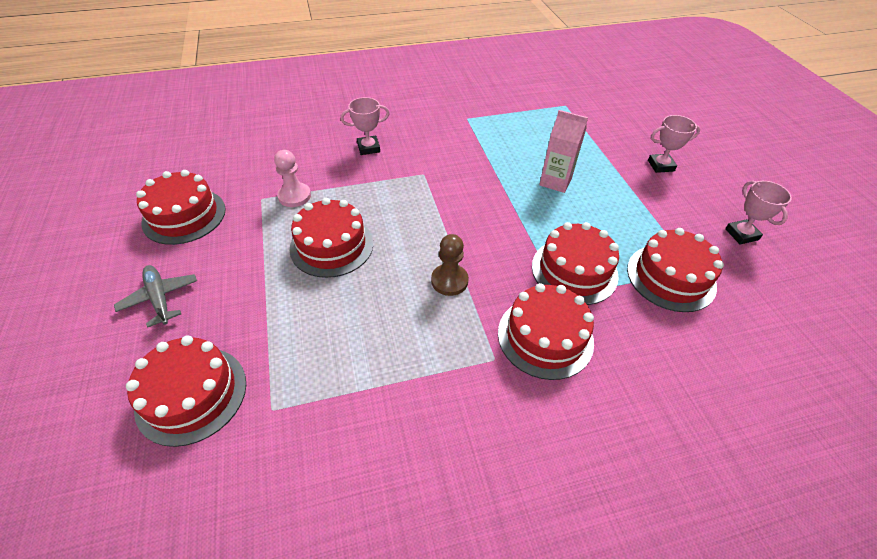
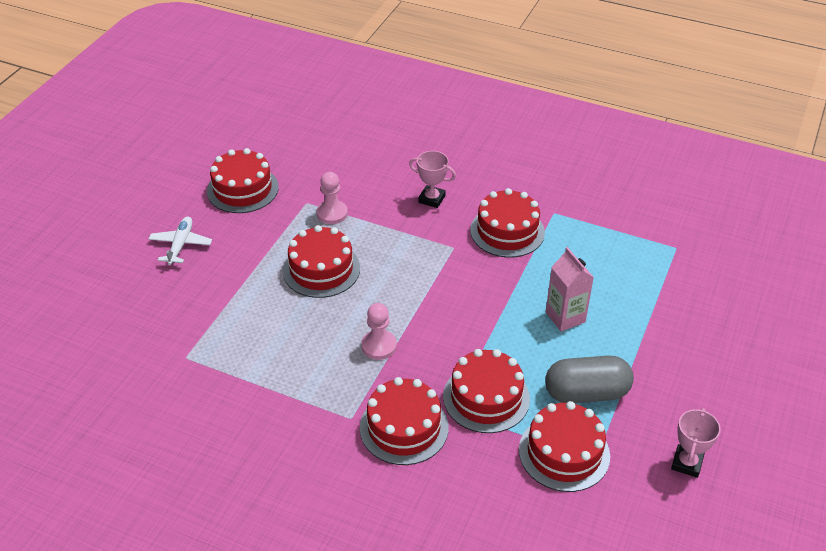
camera: 40 degrees right, 5 degrees down
grey plane [114,265,197,328] -> white plane [149,216,212,265]
red cake [126,335,246,447] -> red cake moved to [470,188,545,258]
brown pawn [431,234,469,296] -> pink pawn [361,303,397,360]
pink trophy [648,115,701,173] -> none
none -> grey capsule [545,355,634,403]

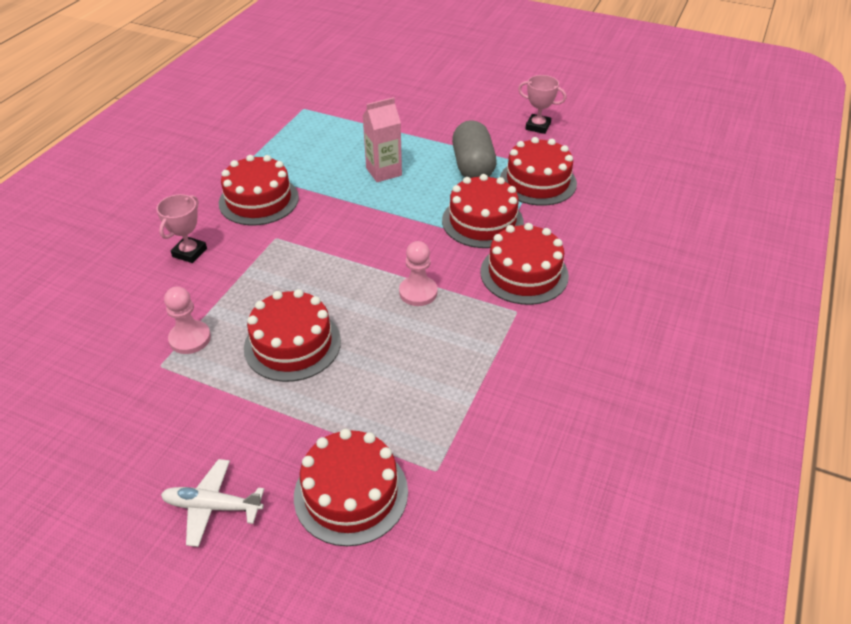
camera: 90 degrees left, 0 degrees up
red cake [207,148,279,213] -> red cake moved to [294,429,408,546]

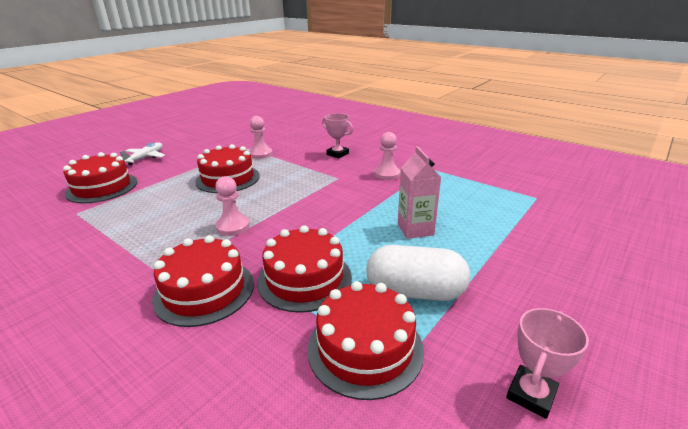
camera: 105 degrees right, 15 degrees down
red cake [219,155,299,225] -> pink pawn [374,132,401,180]
grey capsule [452,120,496,178] -> white capsule [366,245,470,301]

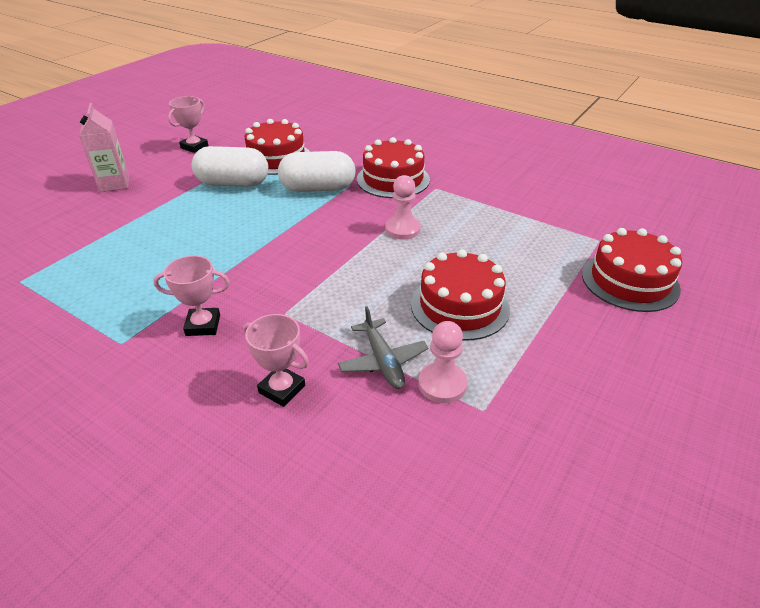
camera: 175 degrees right, 10 degrees up
white plane [120,142,165,165] -> none
red cake [257,225,352,313] -> white capsule [278,151,356,192]
pink pawn [374,132,401,180] -> pink trophy [154,256,230,336]
pink carton [398,146,442,239] -> pink carton moved to [79,103,129,192]
none -> grey plane [338,306,429,389]

